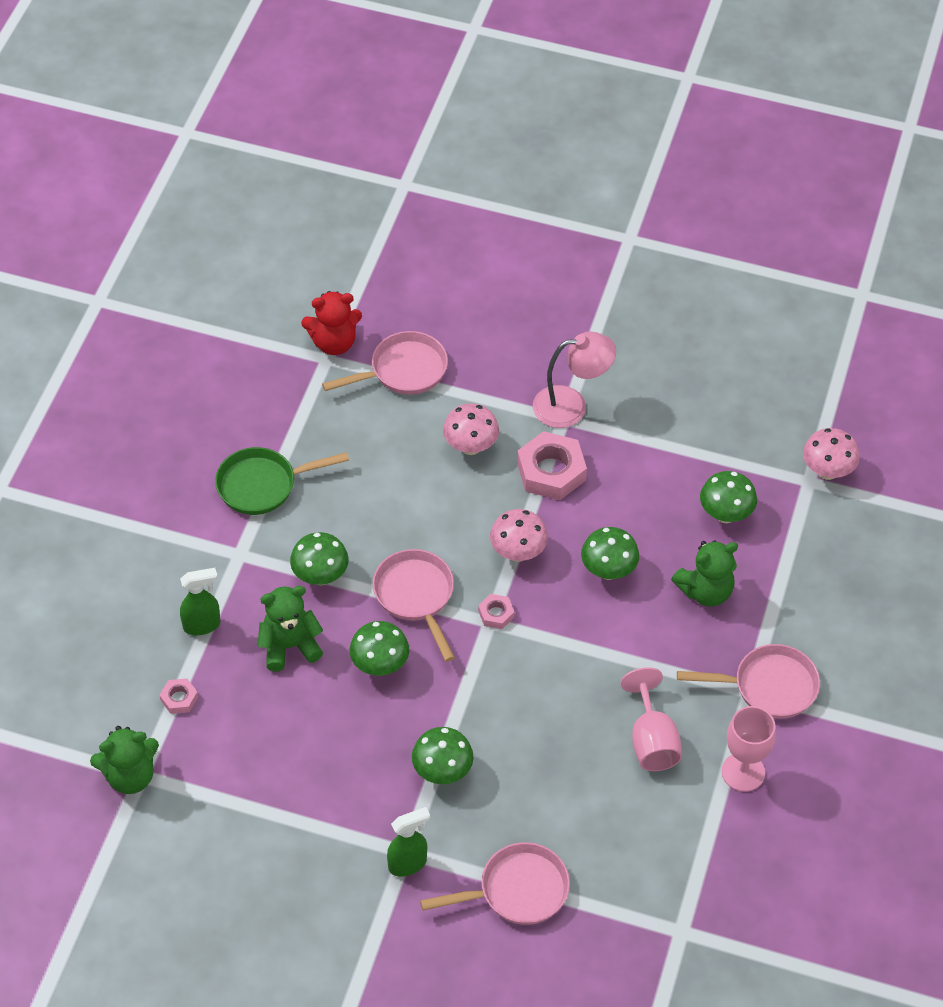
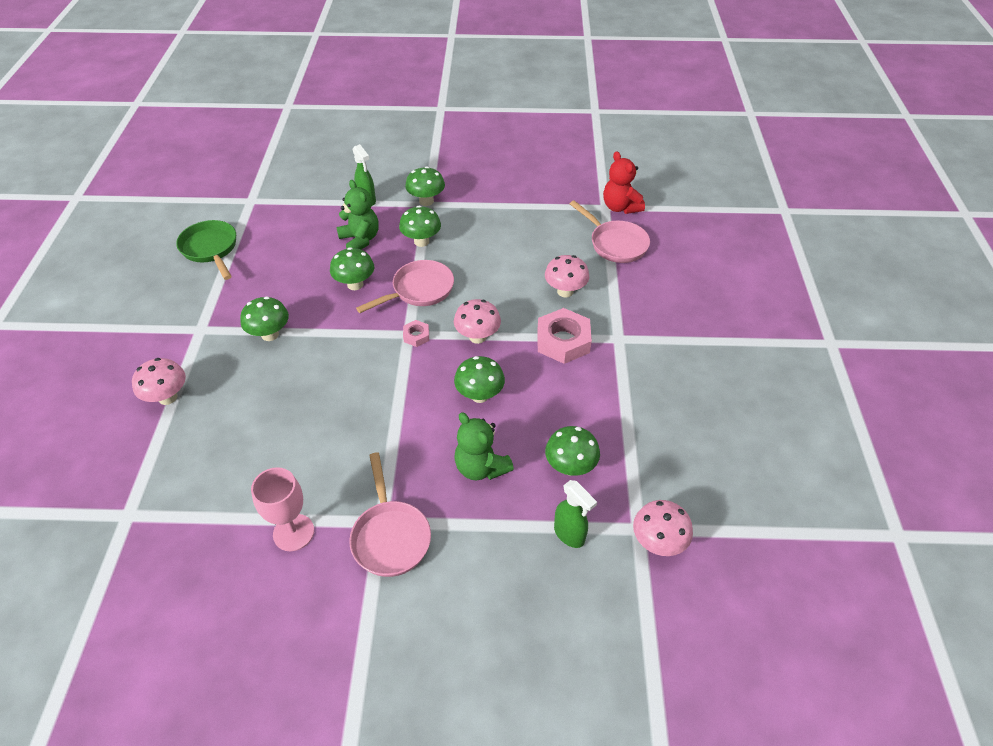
camera: 75 degrees right, 5 degrees down
green teddy bear [90,726,159,794] -> none
pink nut [160,678,198,714] -> none
green pan [215,447,349,515] -> green pan moved to [176,220,236,280]
green spray bottle [387,807,430,877] -> green spray bottle moved to [554,480,597,548]
pink pan [420,842,570,925] -> pink mushroom [132,358,186,405]
pink lamp [533,332,616,428] -> none
pink goblet [621,667,682,771] -> none
none -> green mushroom [405,167,445,206]

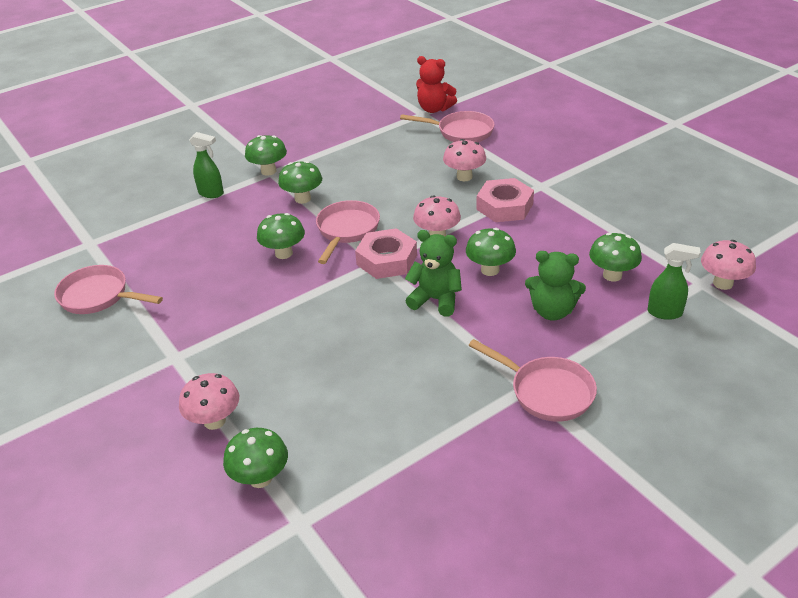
camera: 35 degrees left, 10 degrees down
green pan [176,220,236,280] -> pink pan [54,265,163,314]
green mushroom [240,296,289,341] -> green mushroom moved to [223,428,288,488]
pink goblet [251,467,314,551] -> none
green teddy bear [336,180,379,250] -> green teddy bear moved to [405,230,462,316]
pink nut [403,320,429,347] -> pink nut [355,228,417,279], size x2.03

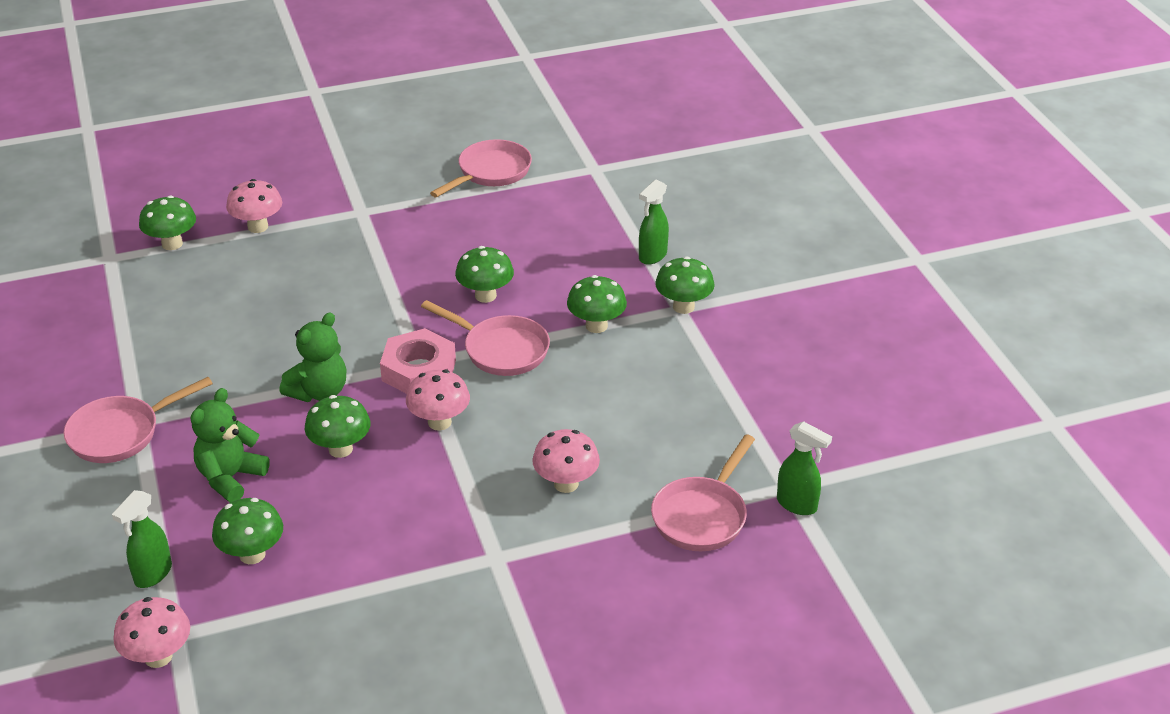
camera: 105 degrees right, 0 degrees up
red teddy bear [416,56,457,113] -> green spray bottle [777,421,832,515]
pink nut [476,178,534,222] -> none

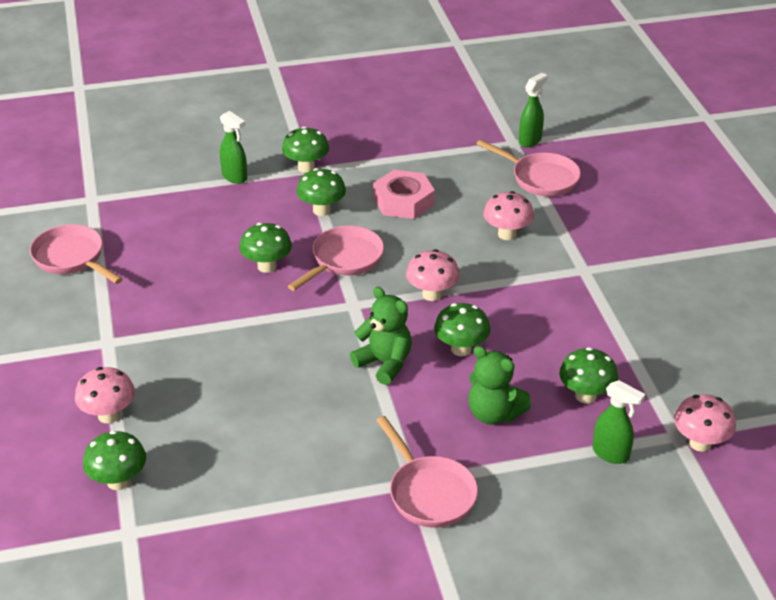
camera: 85 degrees left, 0 degrees up
pink nut [380,328,456,394] -> pink nut moved to [373,170,435,219]

